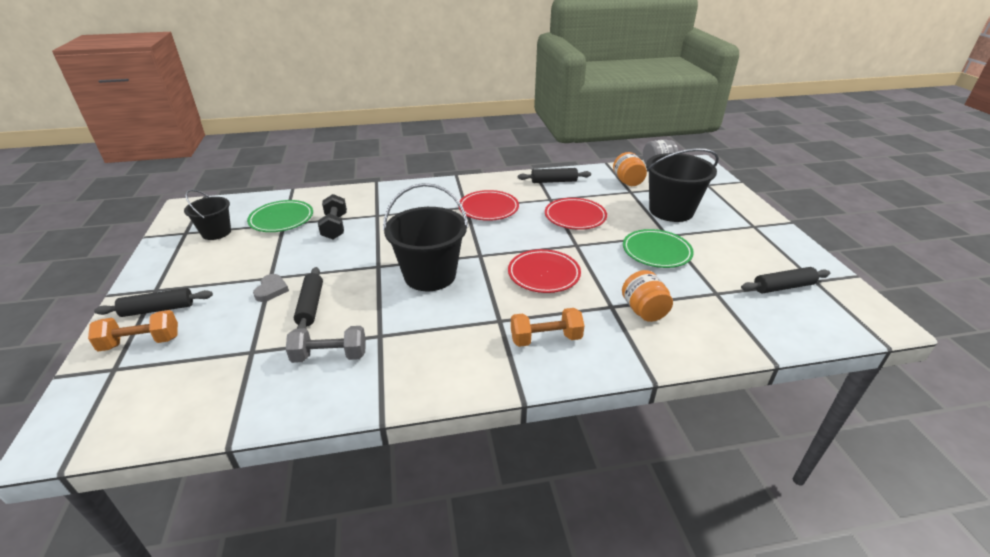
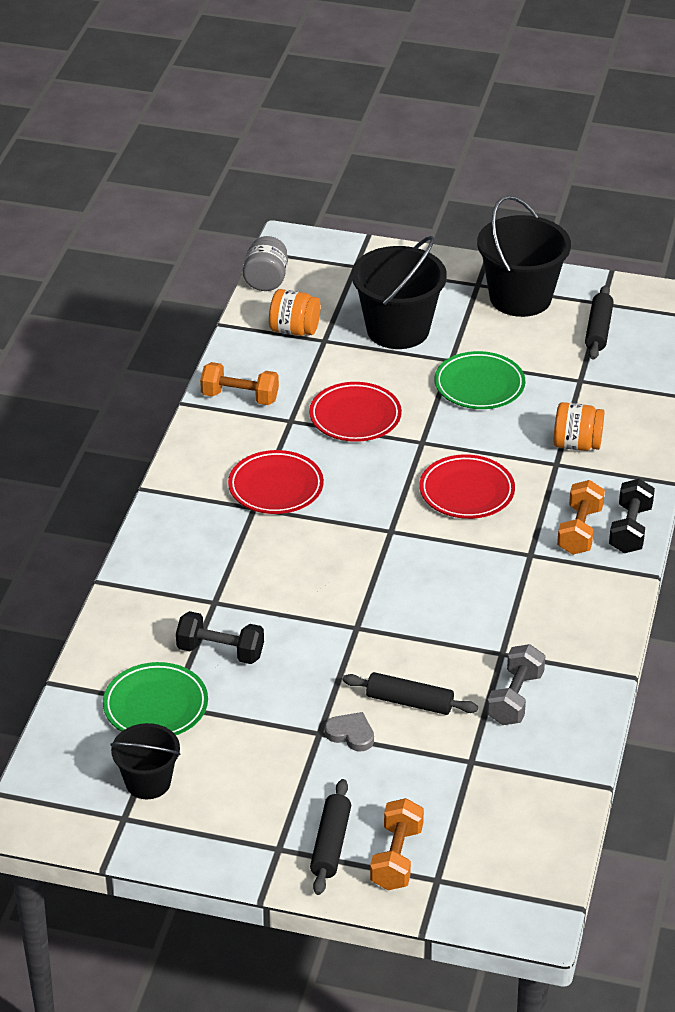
camera: 65 degrees left, 5 degrees up
black bucket [383,183,468,291] -> black bucket moved to [477,196,571,317]
black rolling pin [518,168,591,183] -> orange dumbbell [200,362,279,405]
none -> black dumbbell [609,479,655,553]

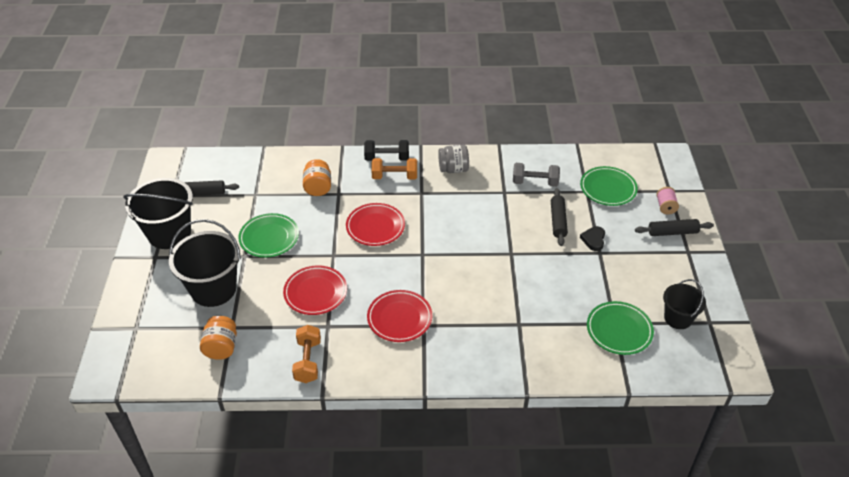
camera: 105 degrees left, 5 degrees up
black dumbbell [176,611,264,664] -> none
grey jar [243,236,288,291] -> grey jar moved to [438,145,469,173]
grey heart [324,712,374,752] -> black heart [580,226,605,251]
orange dumbbell [370,798,424,890] -> pink spool [656,187,679,214]
none -> green plate [580,166,638,206]

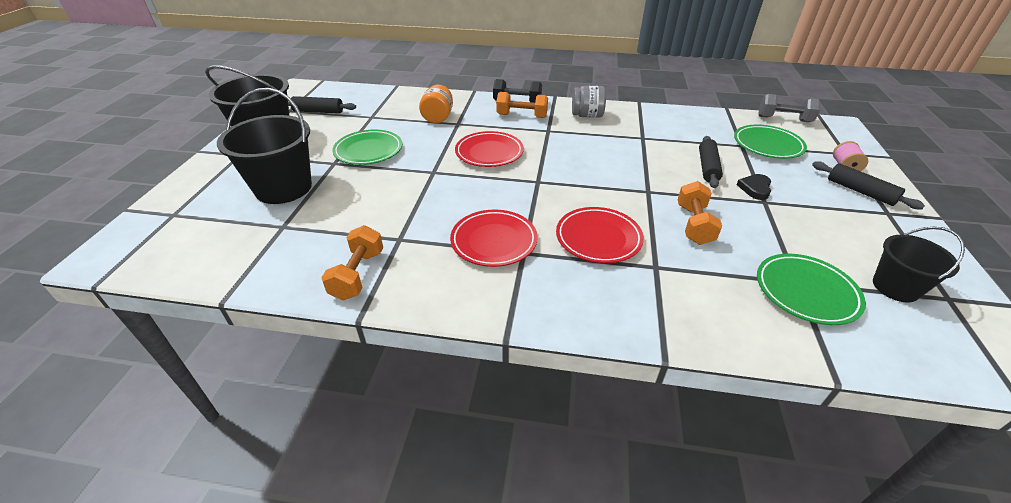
camera: 10 degrees right, 5 degrees down
orange jar [200,316,237,360] -> none
red plate [283,265,347,315] -> red plate moved to [556,207,644,263]
grey dumbbell [513,163,560,187] -> grey dumbbell moved to [758,94,821,122]
black rolling pin [635,219,714,236] -> black rolling pin turned 45 degrees clockwise [812,161,925,209]
none -> orange dumbbell [678,181,722,245]

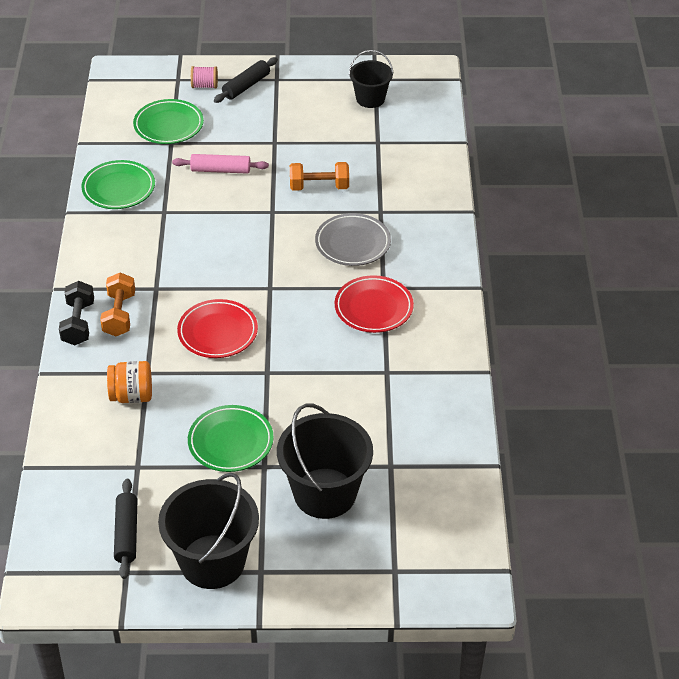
camera: 100 degrees left, 5 degrees up
orange dumbbell [321,225,383,300] -> none
red plate [556,207,644,263] -> grey plate [315,213,391,266]
grey jar [572,86,606,118] -> none
black rolling pin [699,136,723,188] -> pink rolling pin [172,154,269,174]
black heart [737,174,771,200] -> none
green plate [757,254,866,325] -> green plate moved to [81,160,155,209]
grey dumbbell [758,94,821,122] -> none

